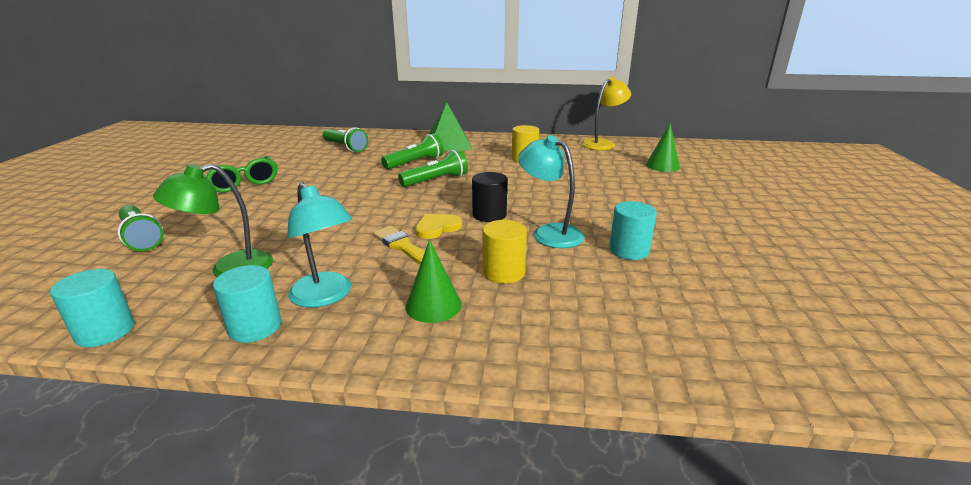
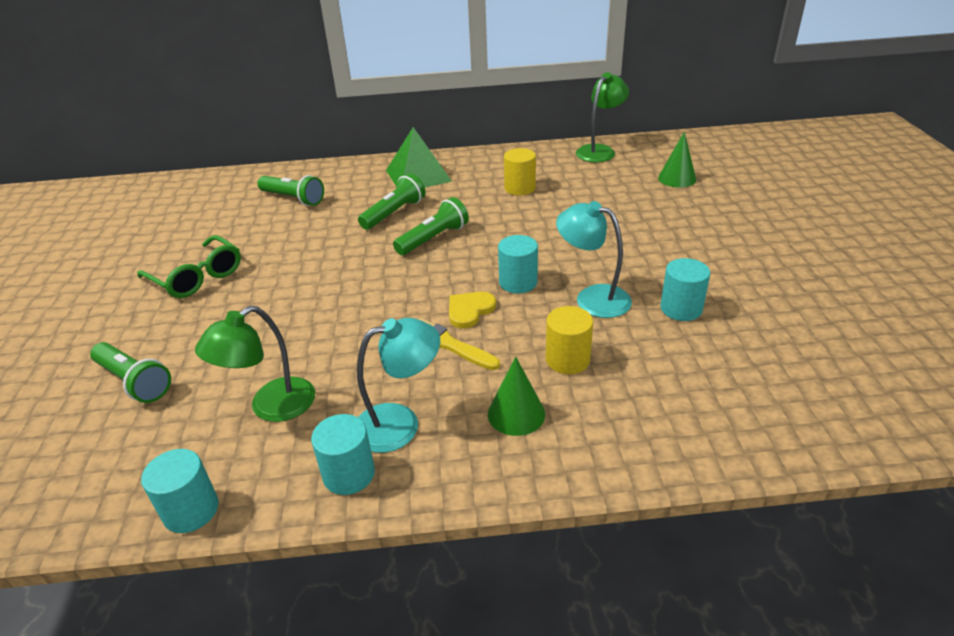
camera: 10 degrees left, 10 degrees up
turquoise lamp [287,182,353,308] -> turquoise lamp turned 60 degrees counterclockwise [357,318,440,453]
black cylinder [472,172,507,222] -> turquoise cylinder [498,235,538,293]
yellow lamp [582,77,631,150] -> green lamp [576,72,629,162]

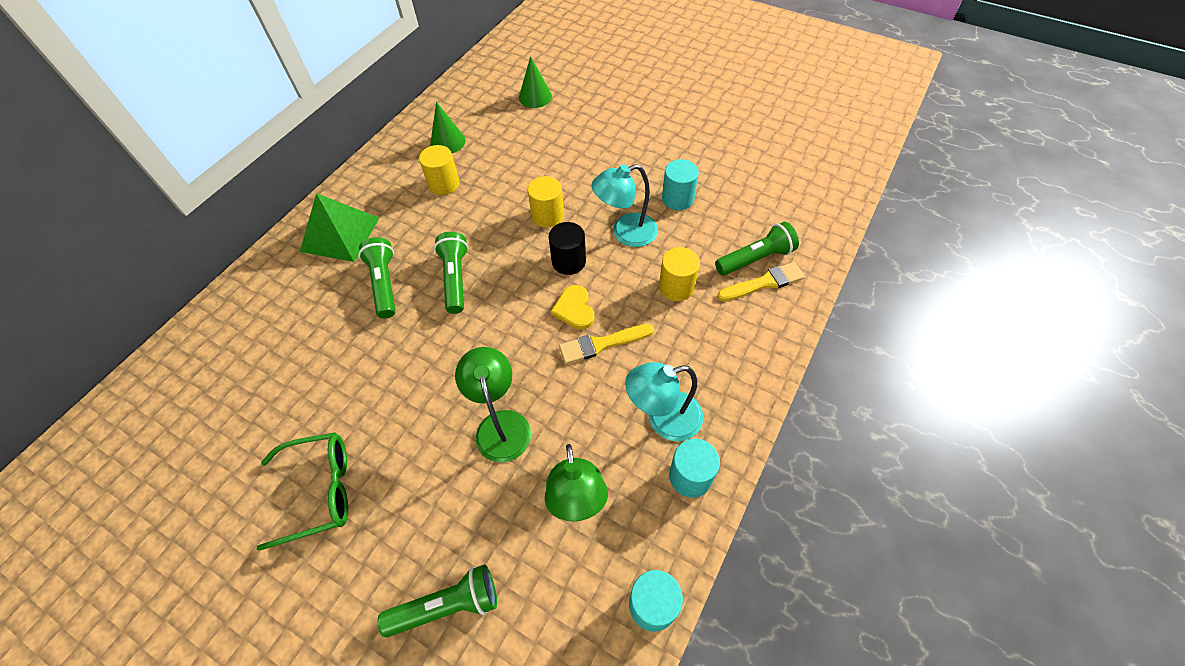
camera: 55 degrees left, 20 degrees up
green flashlight [257,175,324,206] -> green flashlight moved to [715,222,799,276]
turquoise lamp [357,318,440,453] -> turquoise lamp turned 120 degrees counterclockwise [625,362,703,441]
green cone [488,357,545,436] -> green cone moved to [430,102,466,153]
turquoise cylinder [498,235,538,293] -> black cylinder [549,222,586,275]
green lamp [576,72,629,162] -> green lamp moved to [455,347,531,463]
none -> yellow cylinder [528,176,564,228]
none -> yellow brush [717,262,805,301]

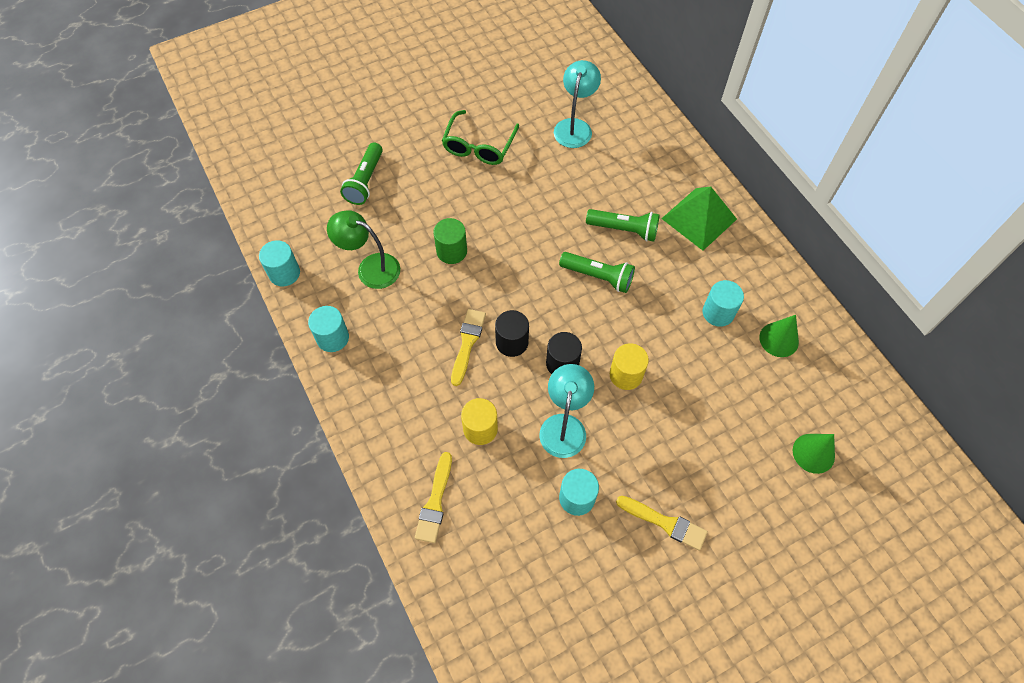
camera: 120 degrees right, 5 degrees up
yellow cylinder [419,145,460,195] -> turquoise cylinder [702,280,744,327]
green lamp [455,347,531,463] -> green cylinder [433,218,467,264]
yellow heart [551,285,595,330] -> black cylinder [495,310,529,357]
turquoise lamp [625,362,703,441] -> turquoise lamp moved to [554,60,601,148]
green flashlight [715,222,799,276] -> none
none -> yellow brush [616,496,708,550]

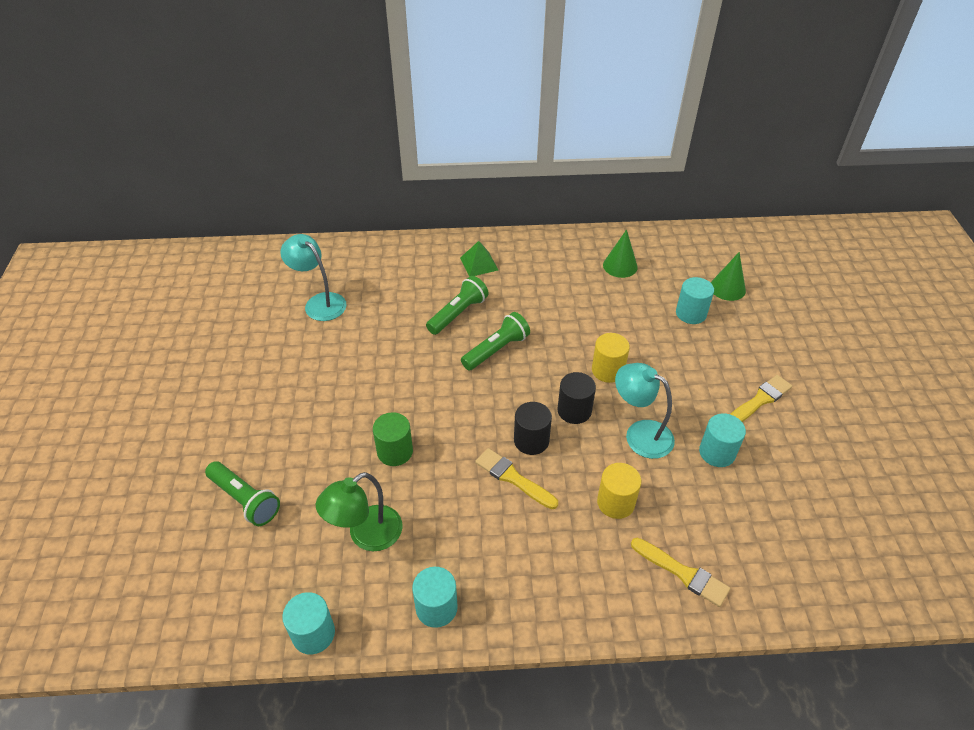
camera: 65 degrees left, 15 degrees down
green glasses [442,110,519,165] -> none
green pyramid [661,186,737,250] -> green pyramid [460,241,498,276], size x0.60
turquoise cylinder [702,280,744,327] -> turquoise cylinder moved to [676,277,714,324]

